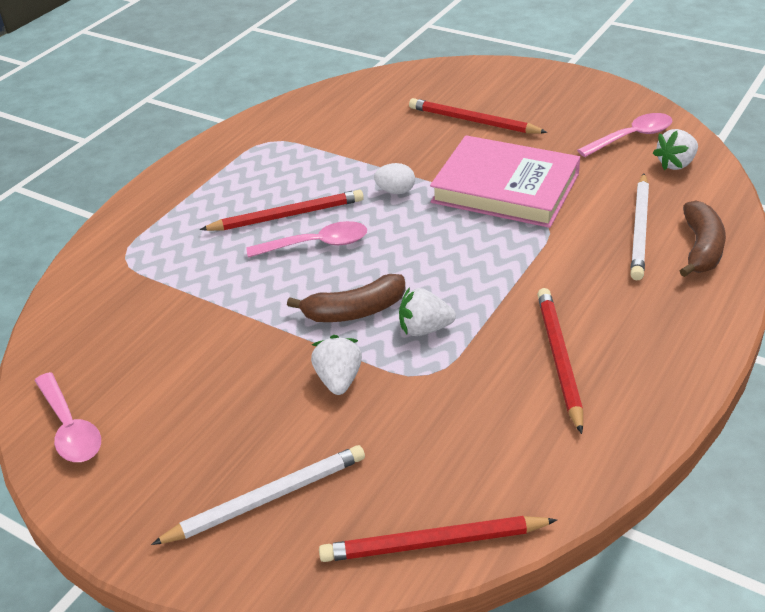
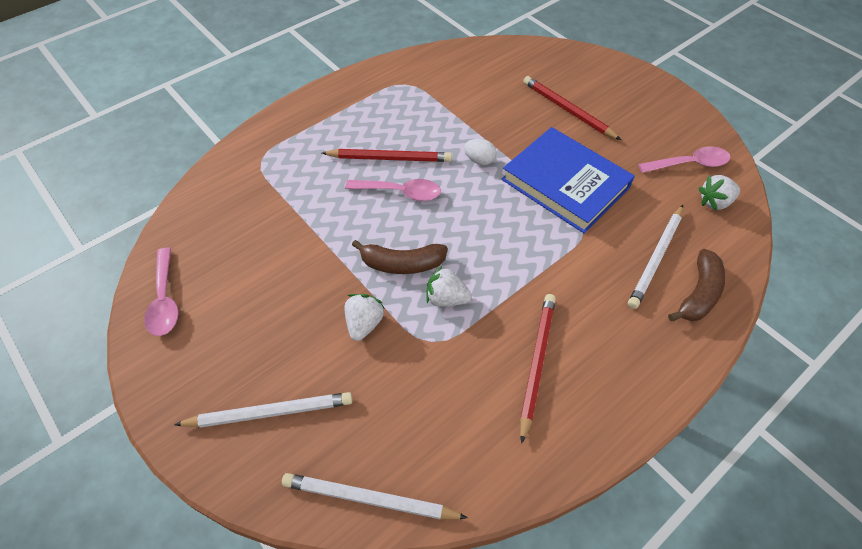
camera: 15 degrees right, 15 degrees up
red pencil [319,516,557,562] -> white pencil [282,473,468,519]
pink book [430,135,580,228] -> blue book [501,127,635,233]

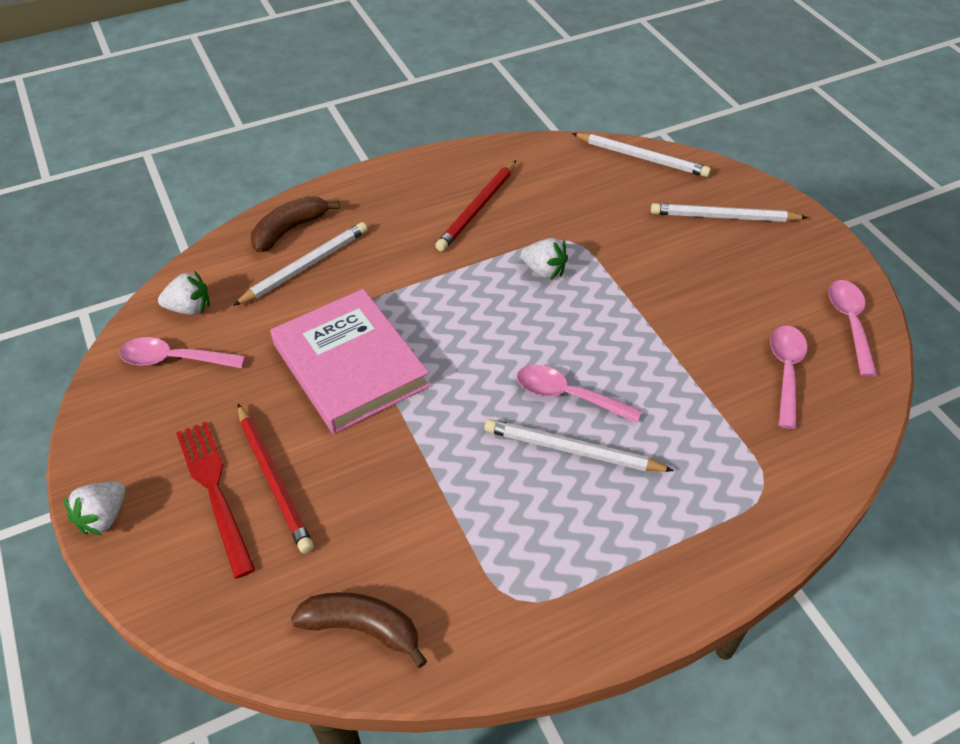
camera: 165 degrees left, 5 degrees down
red pencil [322,149,452,162] -> white pencil [484,419,674,472]
white strawberry [344,294,385,341] -> white strawberry moved to [63,482,125,536]
brown banana [352,240,448,274] -> brown banana moved to [291,592,427,668]
white egg [464,139,496,165] -> none
blue book [501,127,635,233] -> pink book [270,289,430,434]
none -> red fork [176,422,256,578]
none -> pink spoon [770,326,808,429]

